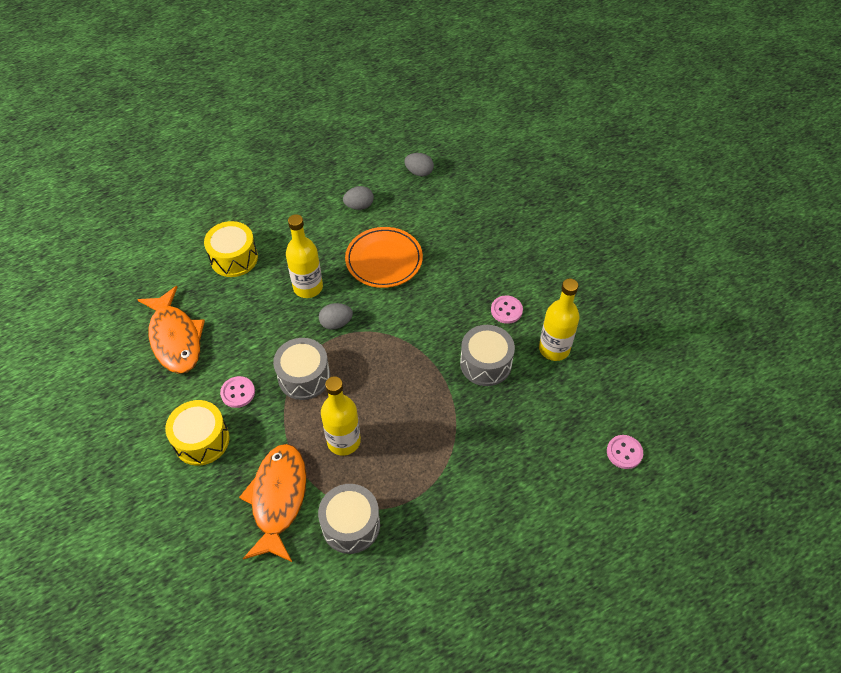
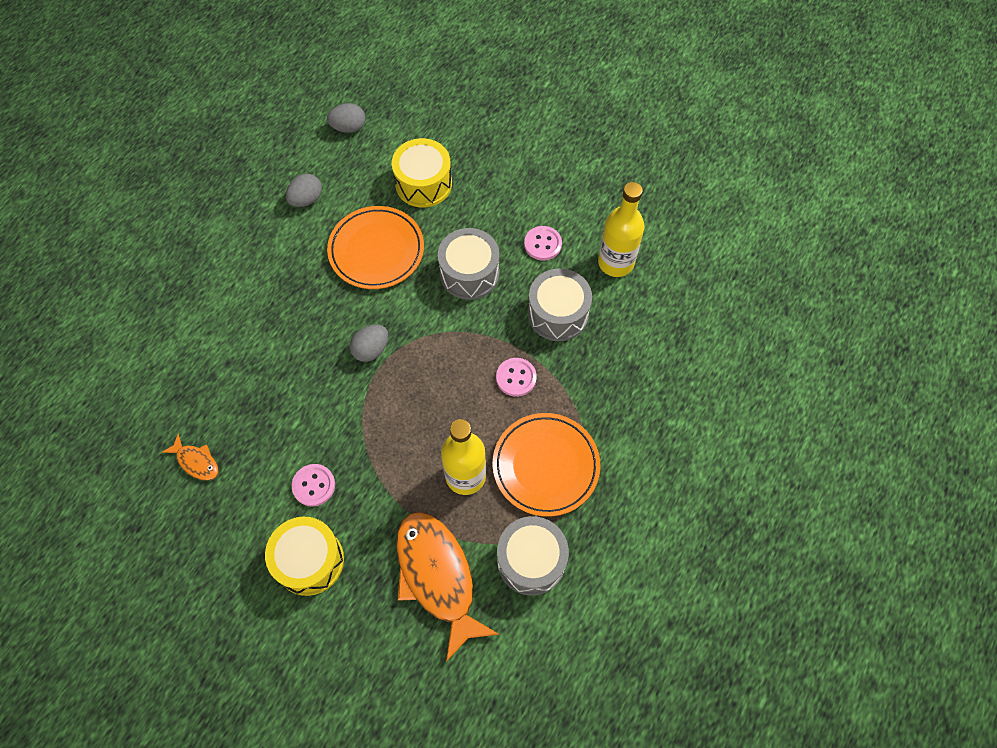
camera: 30 degrees left, 10 degrees up
orange fish [137,286,205,374] -> orange fish [162,434,219,481], size x0.45
yellow drum [204,221,258,277] -> yellow drum moved to [392,138,452,208]
grey drum [273,338,330,400] -> grey drum moved to [438,228,499,300]
yellow bottle [286,214,323,298] -> none
pink button [607,435,643,469] -> pink button moved to [496,358,537,397]
none -> orange plate [493,413,600,517]

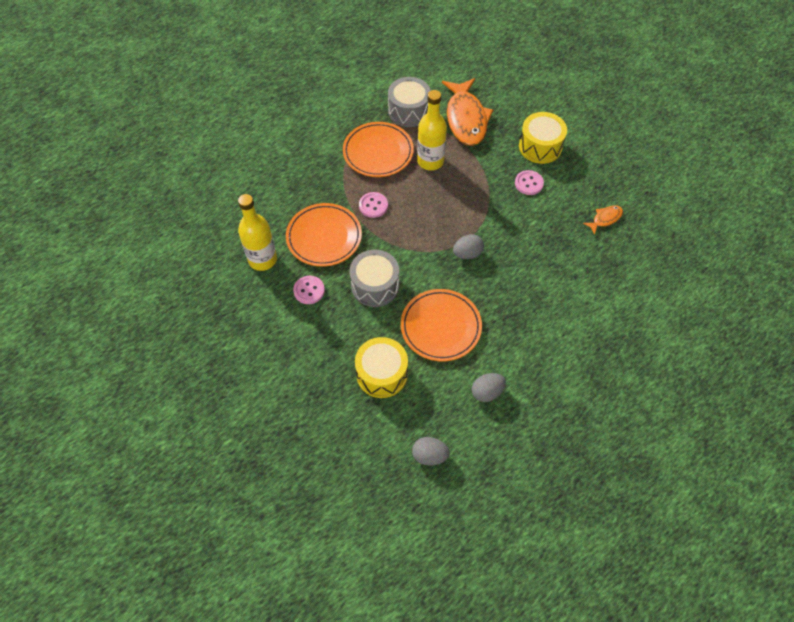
camera: 160 degrees left, 5 degrees down
orange fish [162,434,219,481] -> orange fish turned 90 degrees clockwise [583,205,623,235]
grey drum [528,268,592,341] -> orange plate [286,203,362,267]

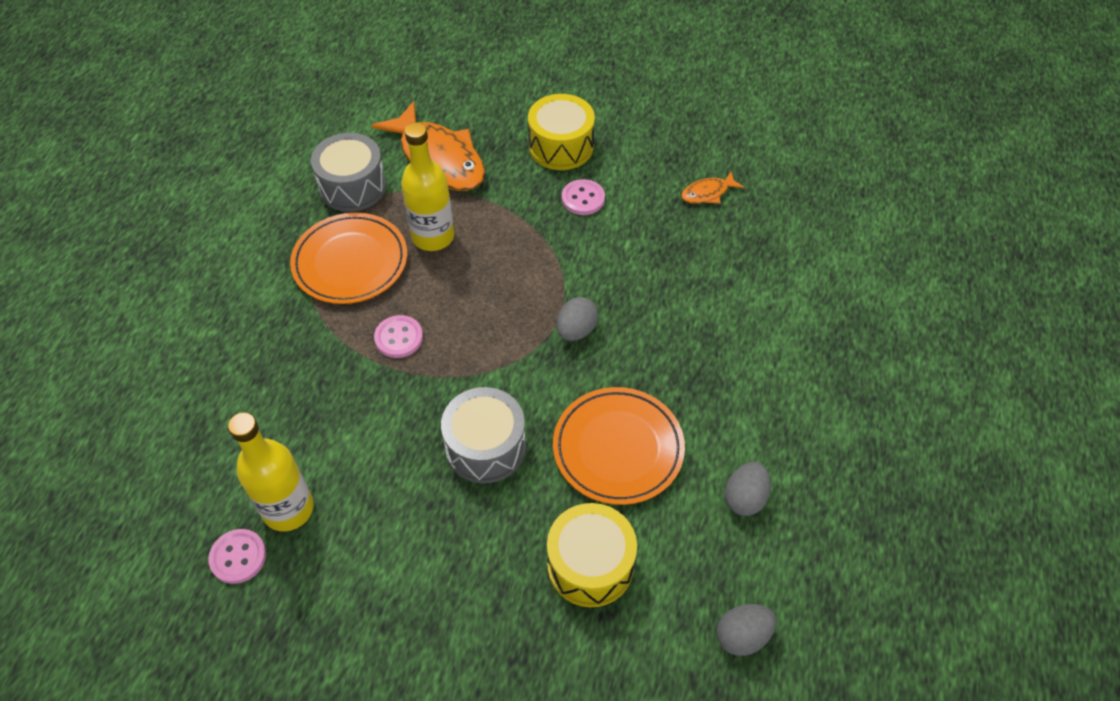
camera: 35 degrees left, 5 degrees down
orange plate [286,203,362,267] -> none
pink button [293,276,325,304] -> pink button moved to [208,529,266,584]
orange fish [583,205,623,235] -> orange fish turned 135 degrees counterclockwise [681,171,744,204]

